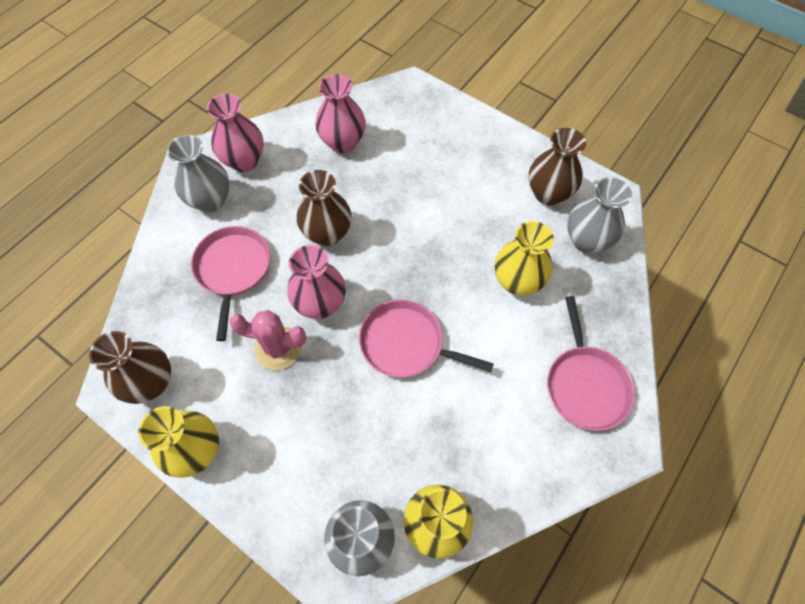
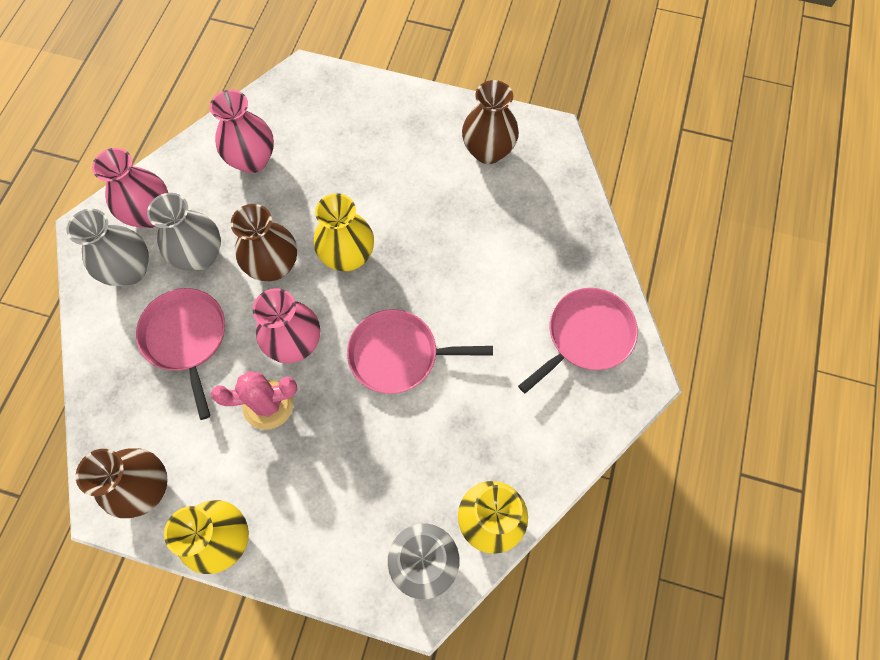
camera: 20 degrees left, 5 degrees up
yellow vase [495,221,554,296] -> yellow vase moved to [313,193,374,271]
pink pan [547,296,635,431] -> pink pan turned 105 degrees counterclockwise [518,288,638,393]
grey vase [567,177,632,253] -> grey vase moved to [147,193,221,271]

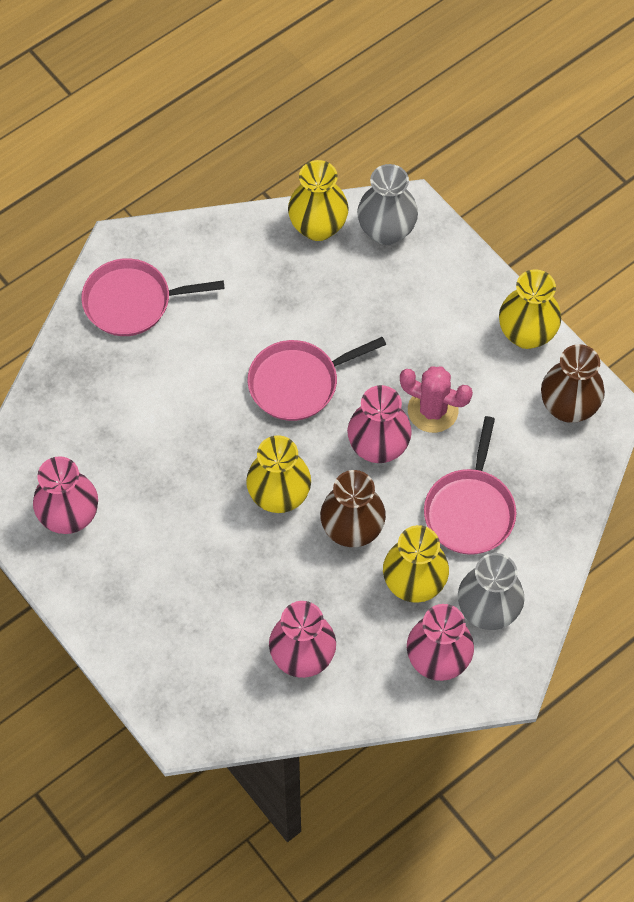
camera: 145 degrees left, 5 degrees down
grey vase [147,193,221,271] -> yellow vase [383,525,449,603]
pink pan [347,309,493,394] -> pink pan turned 120 degrees clockwise [247,337,386,421]
brown vase [462,80,519,164] -> pink vase [33,456,98,534]

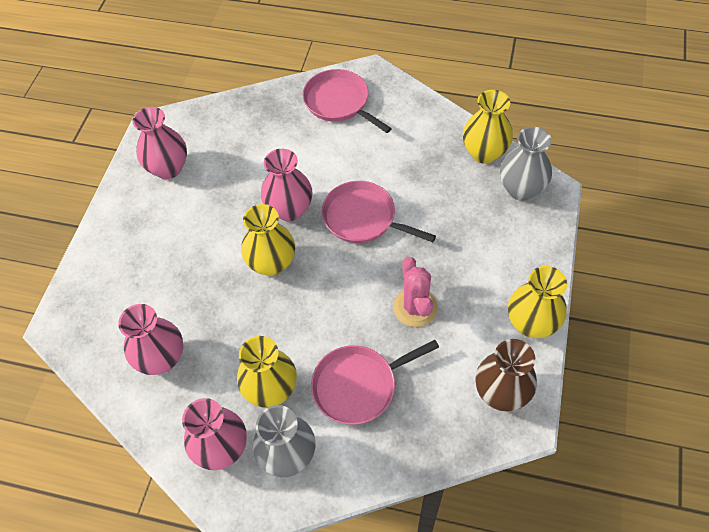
camera: 55 degrees right, 5 degrees down
brown vase [320,470,386,547] -> none
pink vase [347,385,412,463] -> pink vase moved to [261,149,312,221]

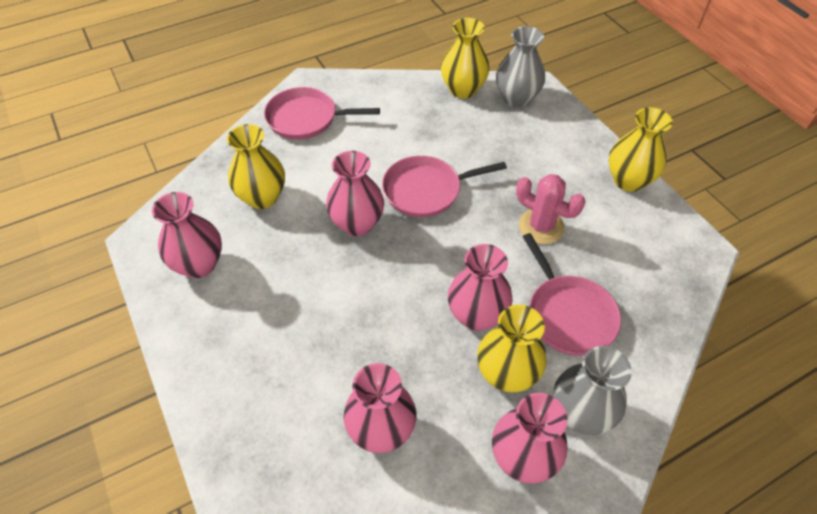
camera: 45 degrees left, 5 degrees down
yellow vase [241,204,295,276] -> yellow vase moved to [227,124,285,209]
pink pan [311,340,439,425] -> pink pan turned 45 degrees counterclockwise [523,233,621,356]
brown vase [475,339,537,412] -> none
none -> pink vase [448,244,513,331]

